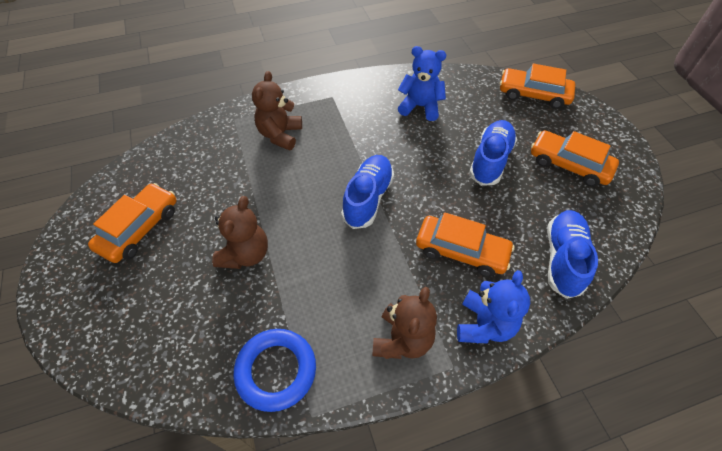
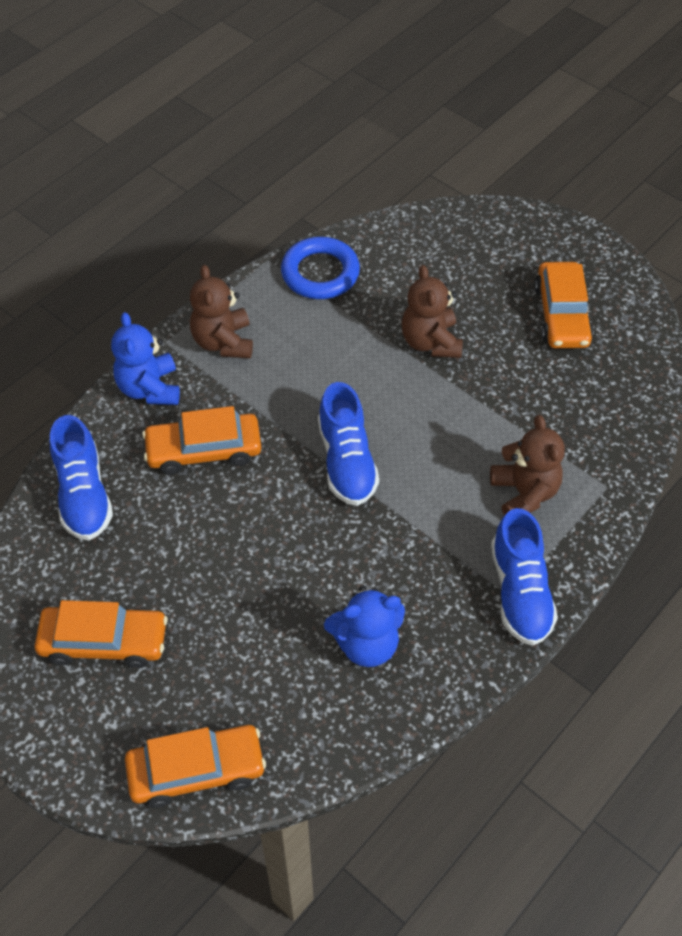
camera: 150 degrees right, 0 degrees up
blue shoe [469,120,517,186] -> blue shoe moved to [491,508,558,646]

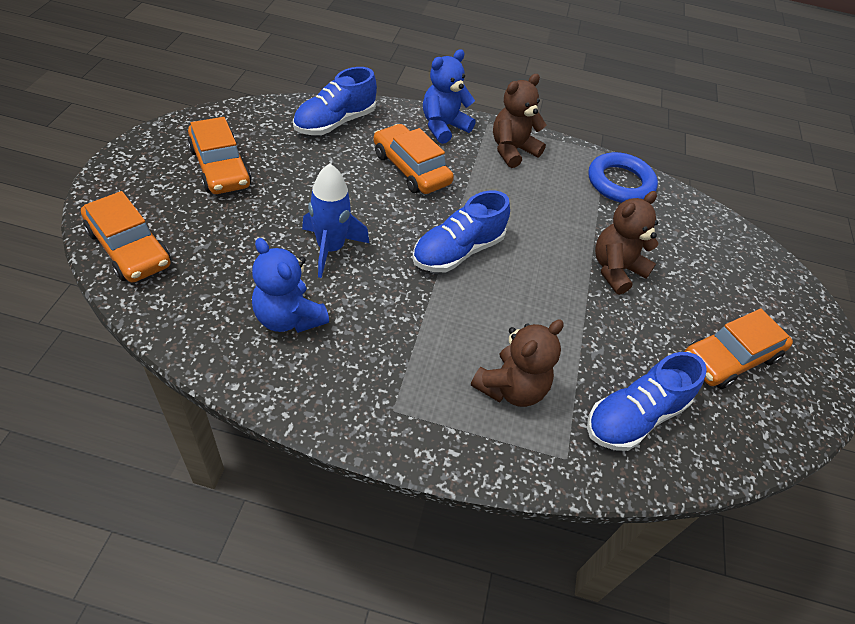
camera: 55 degrees right, 5 degrees down
blue shoe [491,508,558,646] -> blue shoe moved to [587,352,707,451]
none -> blue rocket [302,164,369,278]

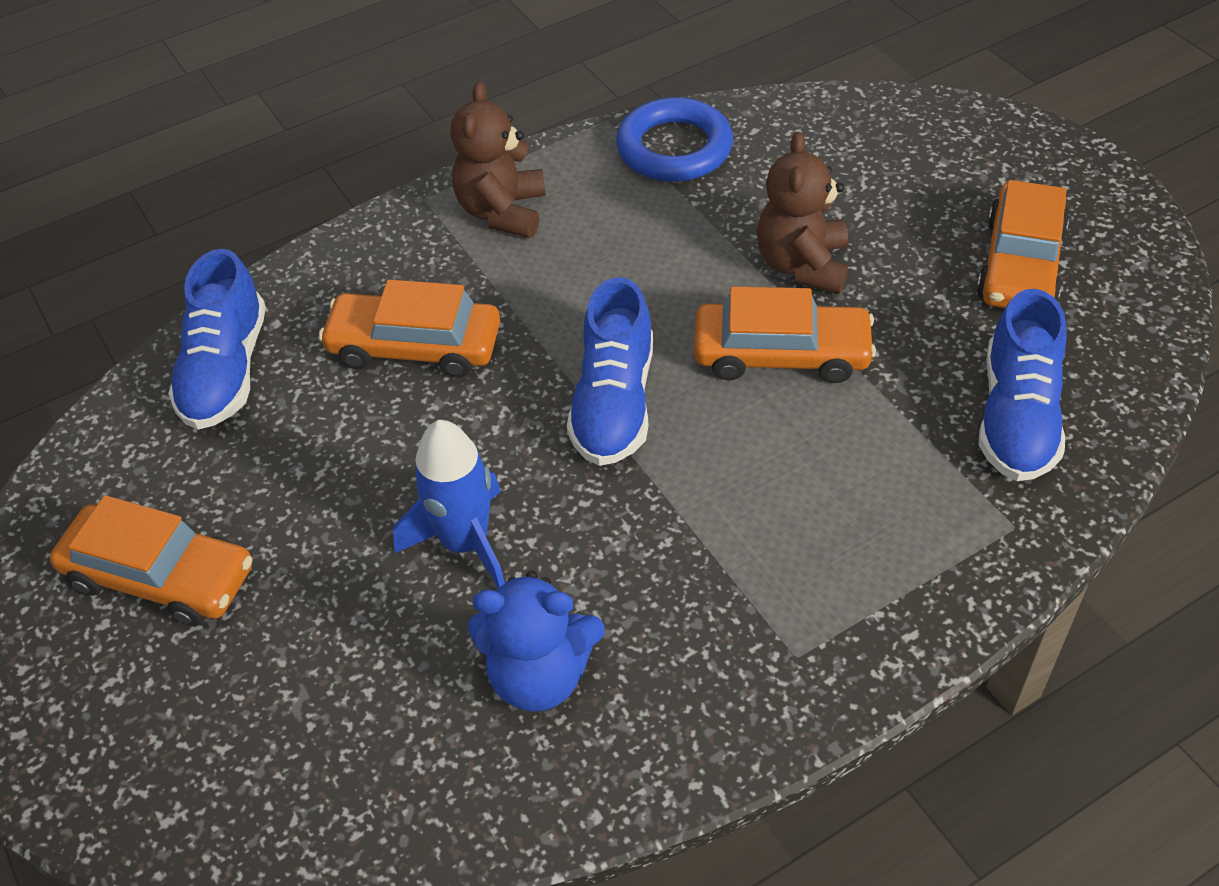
camera: 35 degrees left, 0 degrees up
orange car [81,191,171,282] -> orange car moved to [694,286,876,383]
blue teddy bear [423,49,476,144] -> none
brown teddy bear [471,319,564,407] -> none

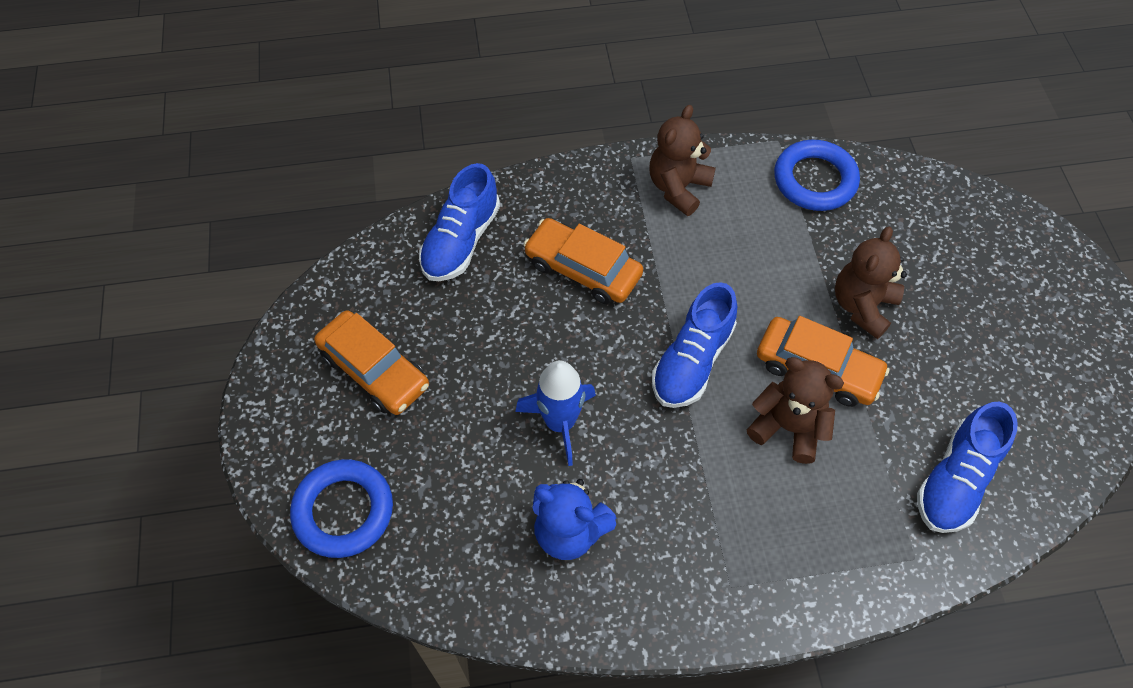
camera: 20 degrees right, 10 degrees up
orange car [977,180,1069,308] -> none
none -> blue ring [290,459,393,558]
none -> brown teddy bear [747,357,844,464]

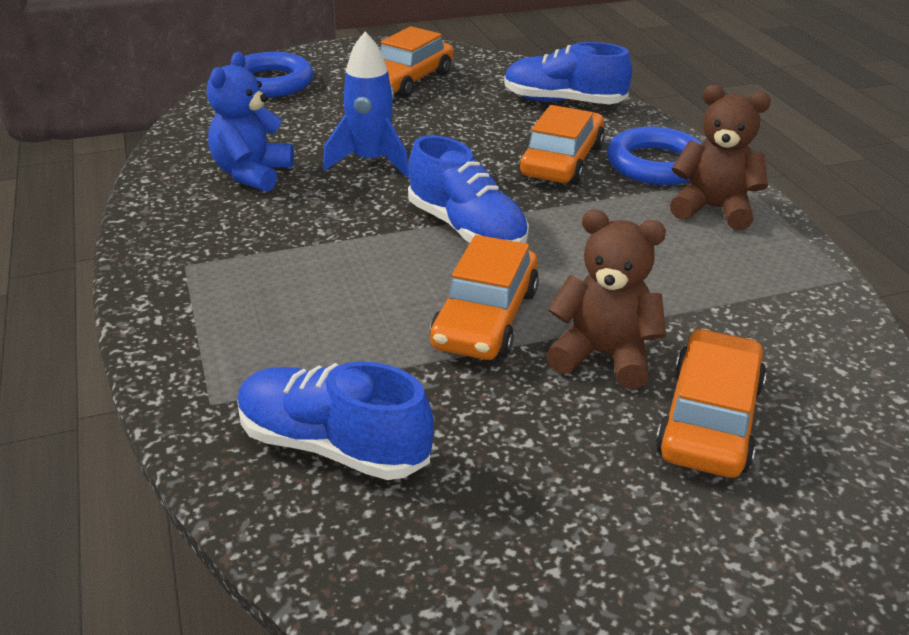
camera: 80 degrees right, 25 degrees down
blue shoe [652,282,737,408] -> blue shoe turned 150 degrees counterclockwise [408,135,529,243]
brown teddy bear [747,357,844,464] -> none
blue ring [774,140,860,211] -> blue ring moved to [607,127,702,185]
none -> orange car [656,329,767,478]

